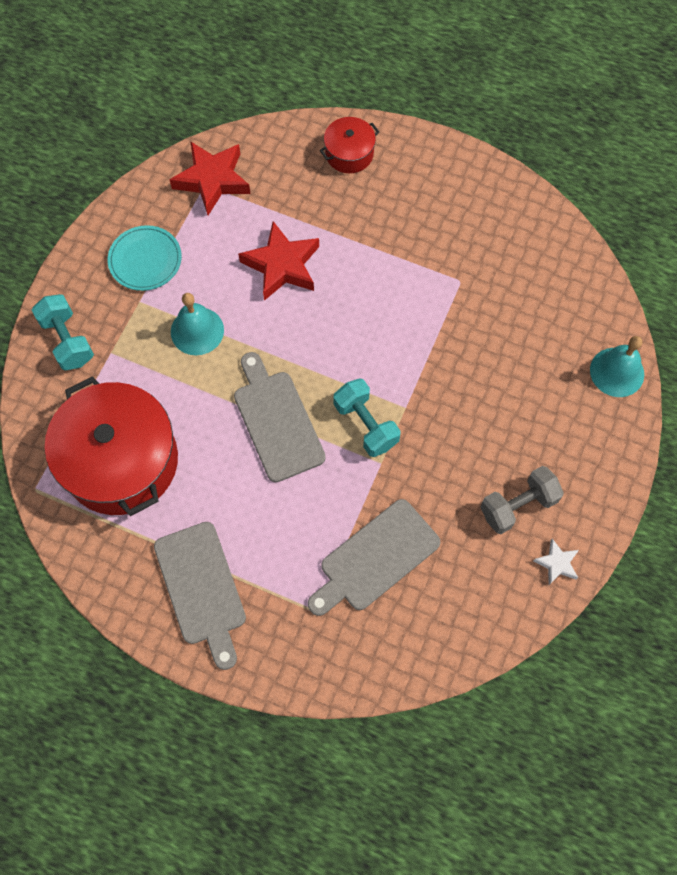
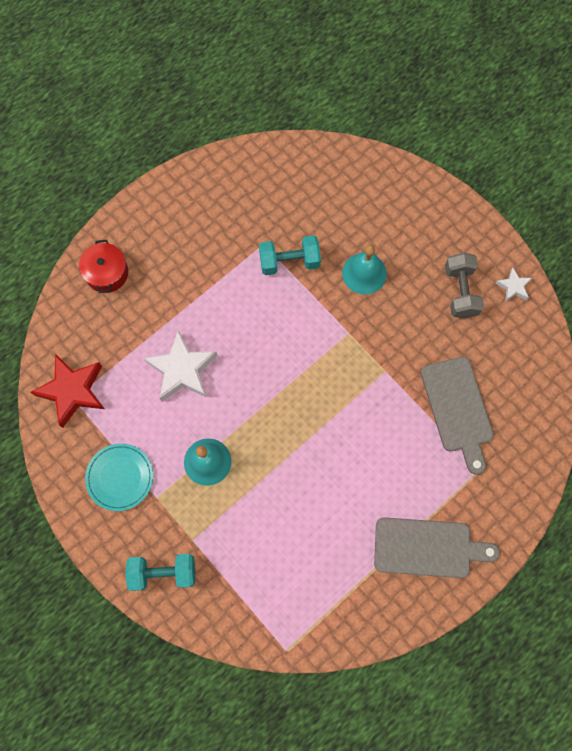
camera: 65 degrees left, 5 degrees up
red pot [45,376,178,516] -> none
grey cutting board [234,352,326,482] -> none
red star [238,221,319,301] -> white star [144,330,217,402]
turquoise dumbbell [334,378,401,457] -> turquoise dumbbell moved to [259,235,321,275]
turquoise bell [590,336,644,397] -> turquoise bell moved to [342,245,387,294]

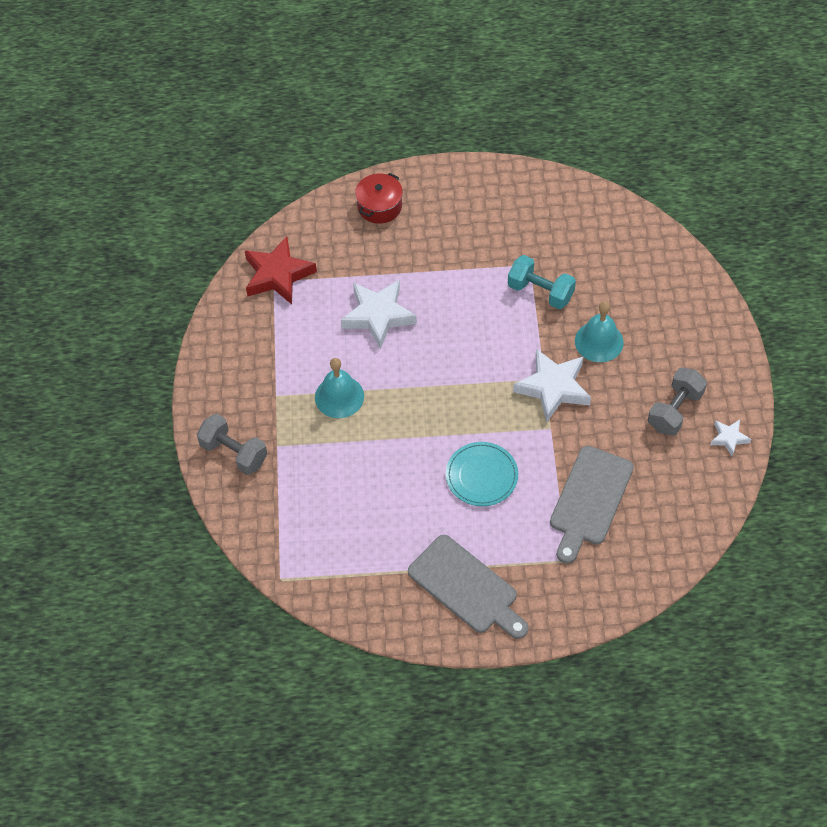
camera: 40 degrees right, 15 degrees down
turquoise plate [85,443,153,511] -> turquoise plate moved to [446,442,518,506]
turquoise dumbbell [125,554,195,591] -> grey dumbbell [196,414,267,475]
none -> white star [513,349,591,422]

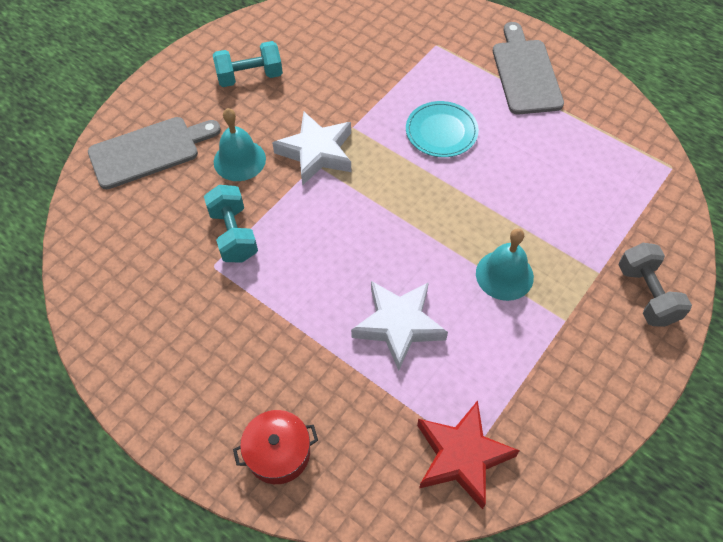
camera: 140 degrees left, 0 degrees up
grey cutting board [550,446,634,564] -> grey cutting board moved to [88,117,221,189]
grey dumbbell [648,368,707,436] -> turquoise dumbbell [213,41,283,87]
white star [710,419,751,456] -> none

